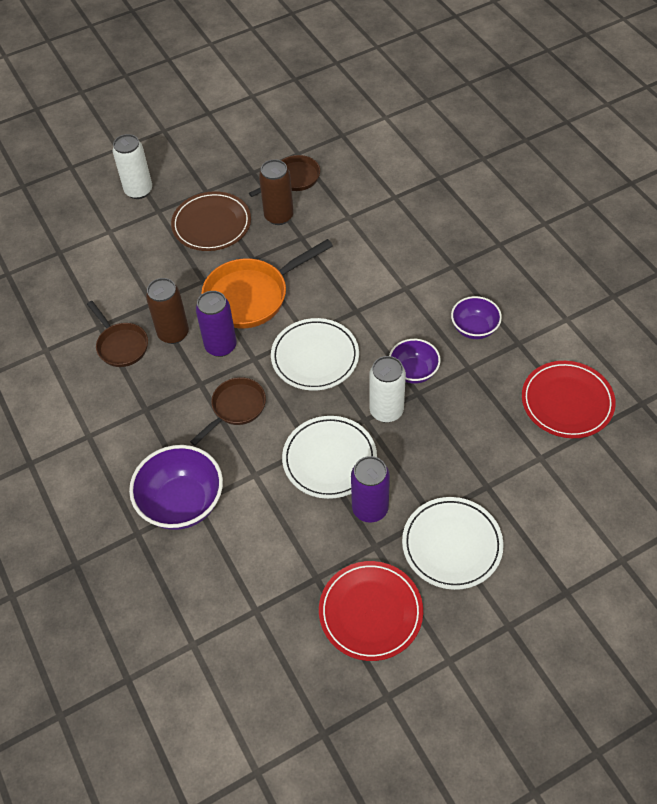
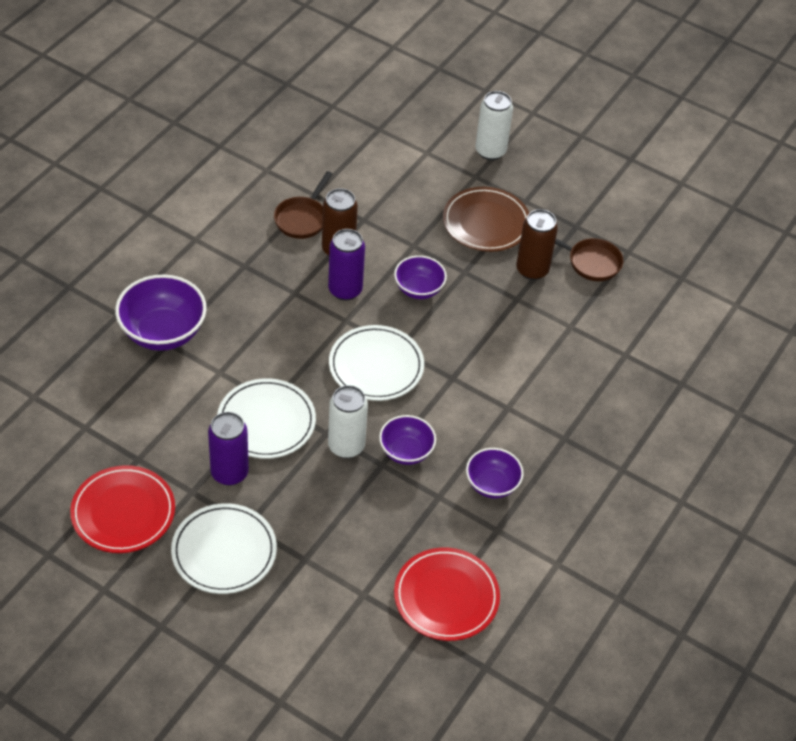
camera: 55 degrees right, 5 degrees down
brown pan [190,377,266,446] -> none
orange pan [201,239,333,328] -> purple bowl [394,255,447,299]

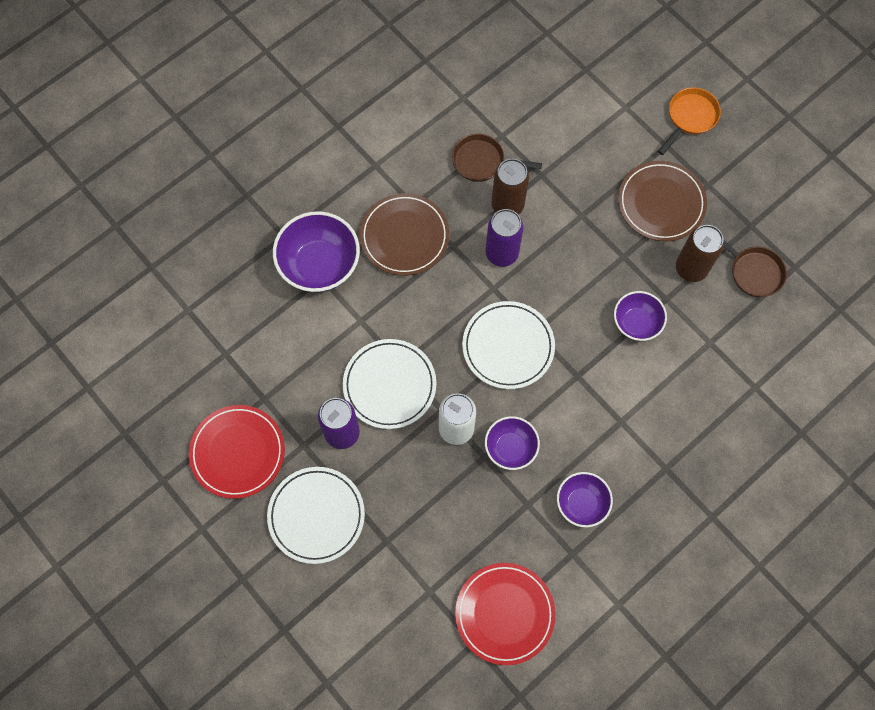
camera: 20 degrees right, 20 degrees up
brown pan [274,171,332,239] -> brown pan turned 60 degrees clockwise [452,134,542,182]
purple bowl [394,255,447,299] -> purple bowl moved to [614,291,667,341]
white can [475,91,513,160] -> orange pan [658,87,721,155]
none -> brown plate [360,193,449,276]

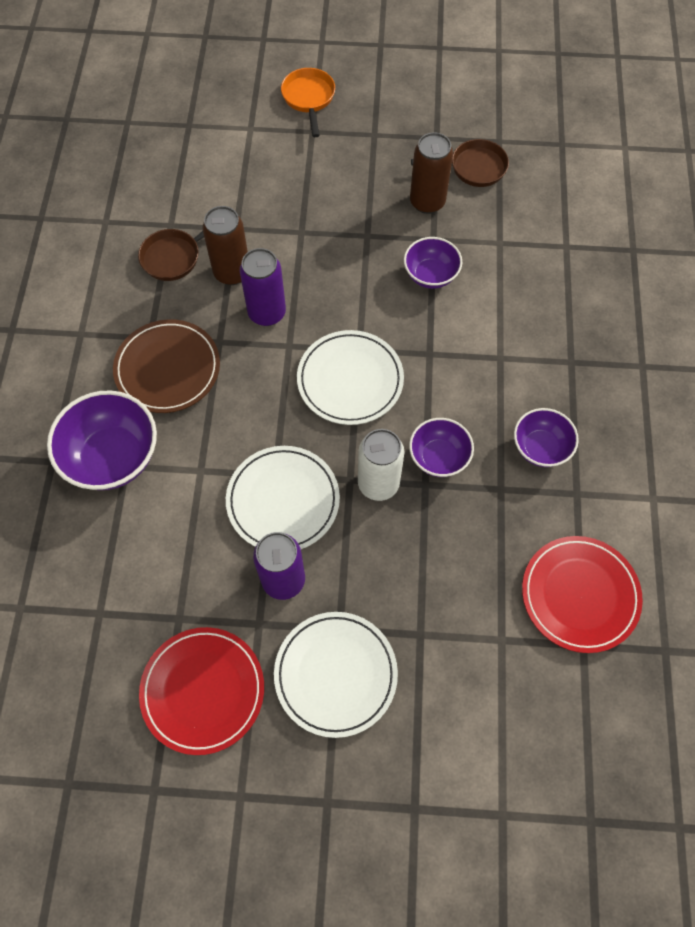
camera: 45 degrees left, 5 degrees down
brown plate [618,161,707,241] -> none

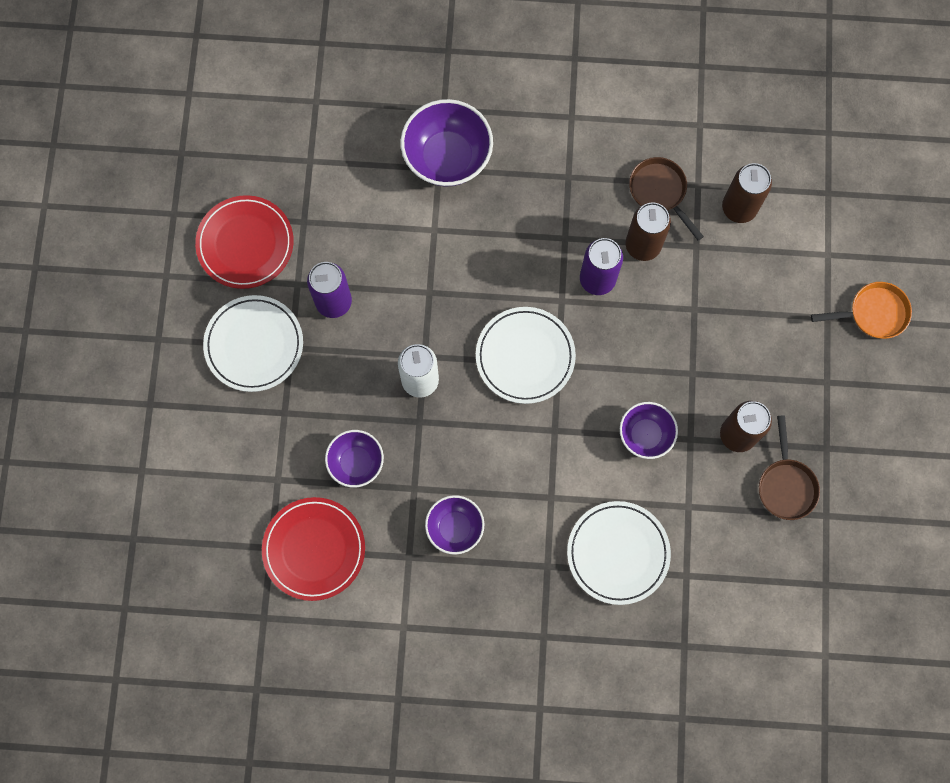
camera: 90 degrees right, 10 degrees up
brown plate [113,319,220,413] -> none
white plate [226,446,340,549] -> white plate moved to [567,501,671,605]
purple bowl [409,418,474,477] -> purple bowl moved to [325,430,384,487]
none -> brown can [722,163,772,223]

